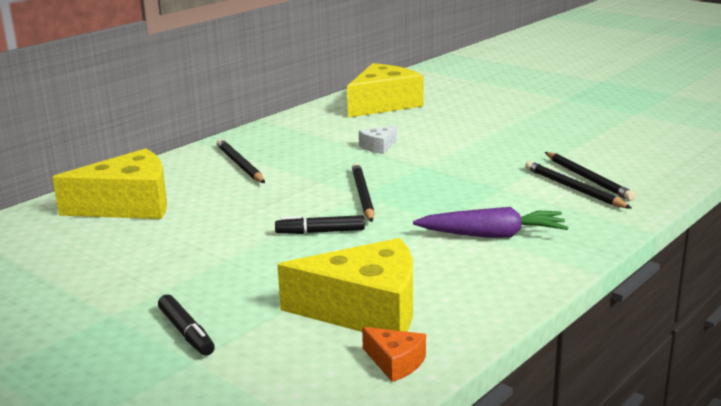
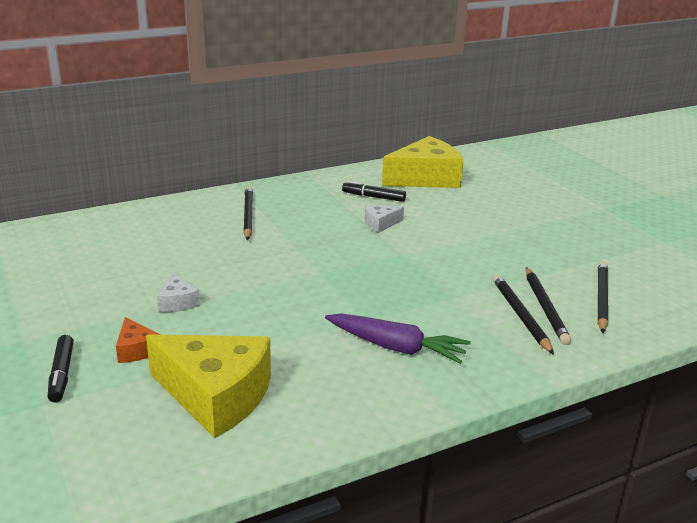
camera: 20 degrees right, 5 degrees up
yellow cheese [52,148,167,219] -> none
black marker [275,215,365,234] -> black marker moved to [342,181,406,202]
black pencil [352,163,375,222] -> black pencil moved to [598,261,608,333]
orange cheese [362,327,426,382] -> orange cheese moved to [116,317,161,363]
none -> white cheese [157,272,200,312]

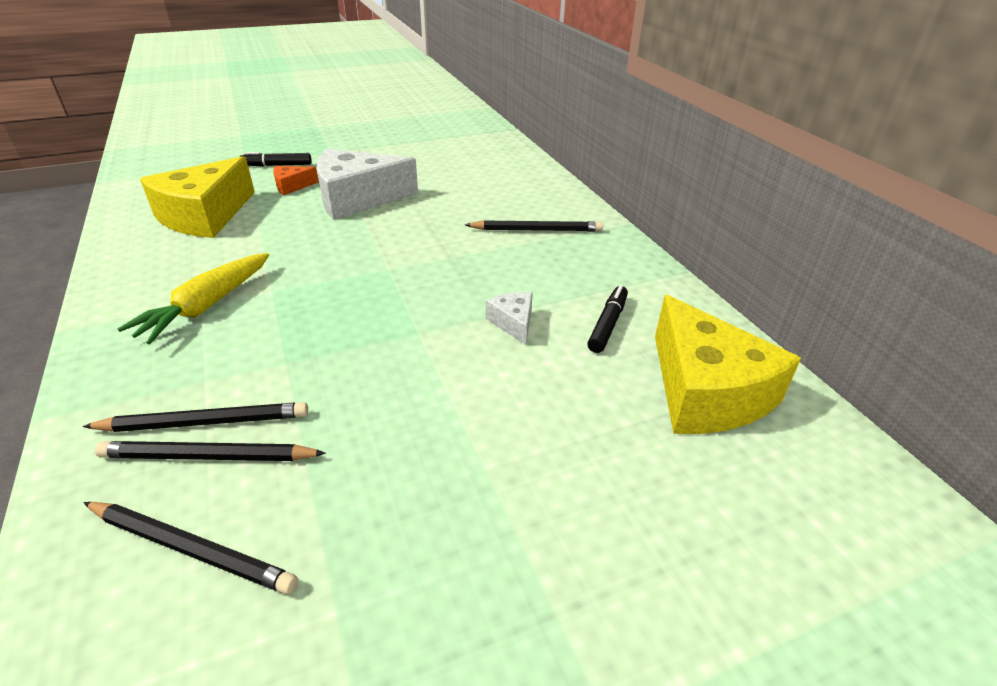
camera: 95 degrees right, 10 degrees up
white cheese [157,272,200,312] -> white cheese [317,149,418,220], size x2.24
purple carrot [325,313,471,364] -> yellow carrot [117,253,269,344]

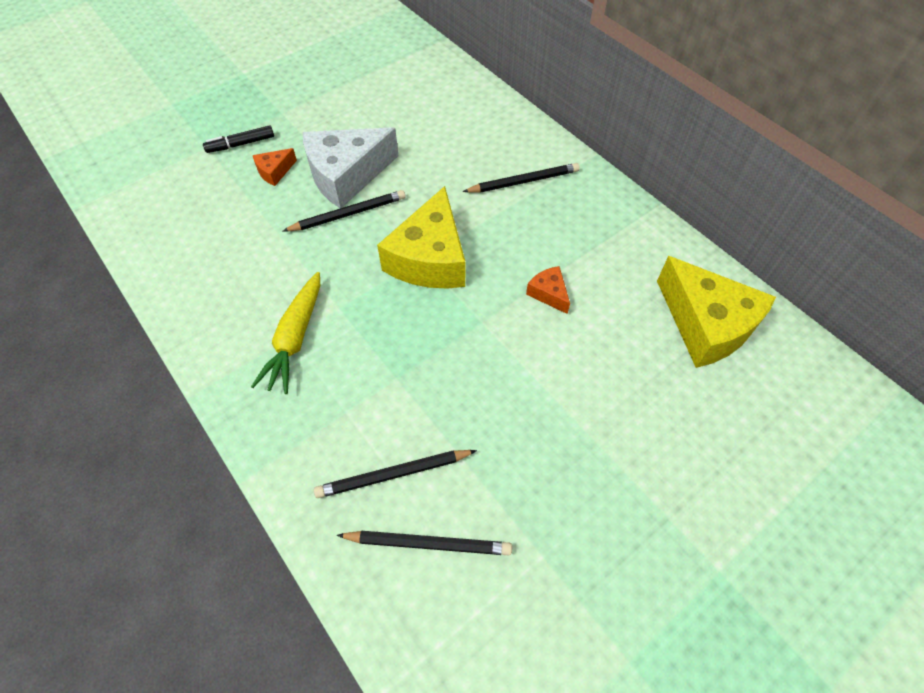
camera: 15 degrees left, 20 degrees up
black pencil [83,402,308,432] -> black pencil moved to [283,190,405,232]
yellow cheese [140,156,255,238] -> yellow cheese moved to [377,186,465,289]
white cheese [486,292,533,345] -> orange cheese [526,266,570,314]
black marker [587,285,628,353] -> none

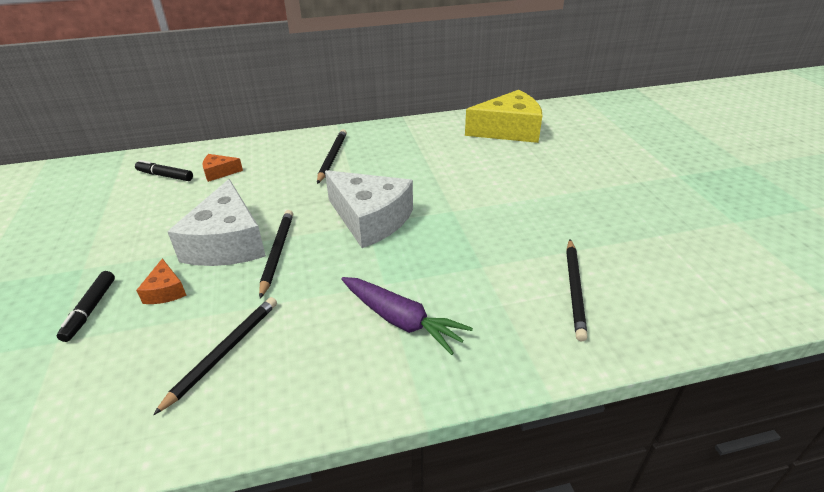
camera: 65 degrees left, 20 degrees down
yellow carrot [251,272,320,394] -> purple carrot [341,277,473,355]
black pencil [337,531,512,556] -> black pencil moved to [153,297,277,415]
yellow cheese [377,186,465,289] -> white cheese [325,170,413,248]
orange cheese [526,266,570,314] -> orange cheese moved to [202,154,243,182]
none -> black marker [135,160,193,181]

